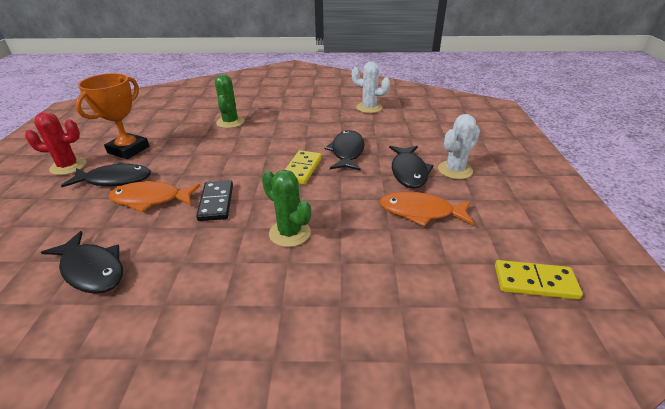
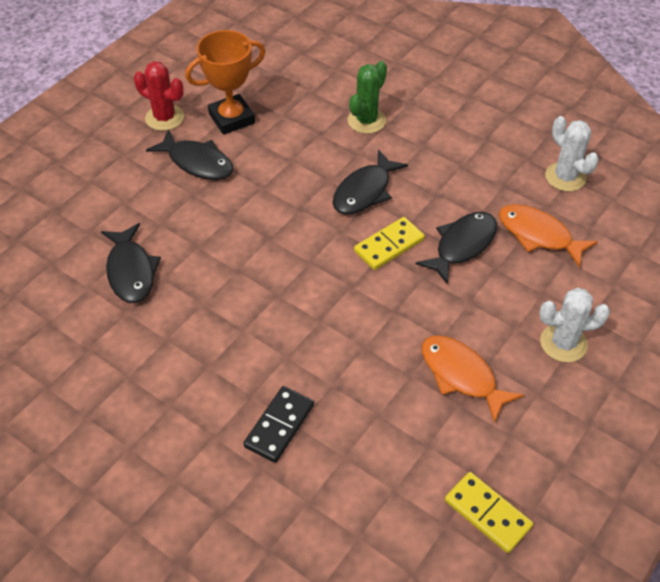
camera: 35 degrees right, 15 degrees up
orange fish [109,181,200,212] -> orange fish moved to [499,204,598,268]
black domino [196,180,233,221] -> black domino moved to [243,386,314,463]
green cactus [262,170,311,247] -> none
black fish [389,146,434,188] -> black fish moved to [332,150,408,215]

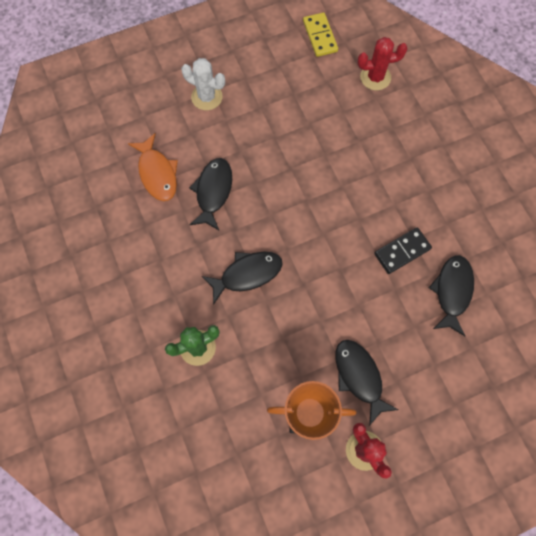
camera: 150 degrees left, 20 degrees up
black domino [243,386,314,463] -> black domino moved to [374,227,432,274]
yellow domino [354,217,425,270] -> none
black fish [415,212,497,285] -> black fish turned 120 degrees clockwise [189,158,232,230]
orange fish [422,336,524,423] -> none
white cactus [545,116,599,192] -> none
none -> red cactus [357,37,408,90]

